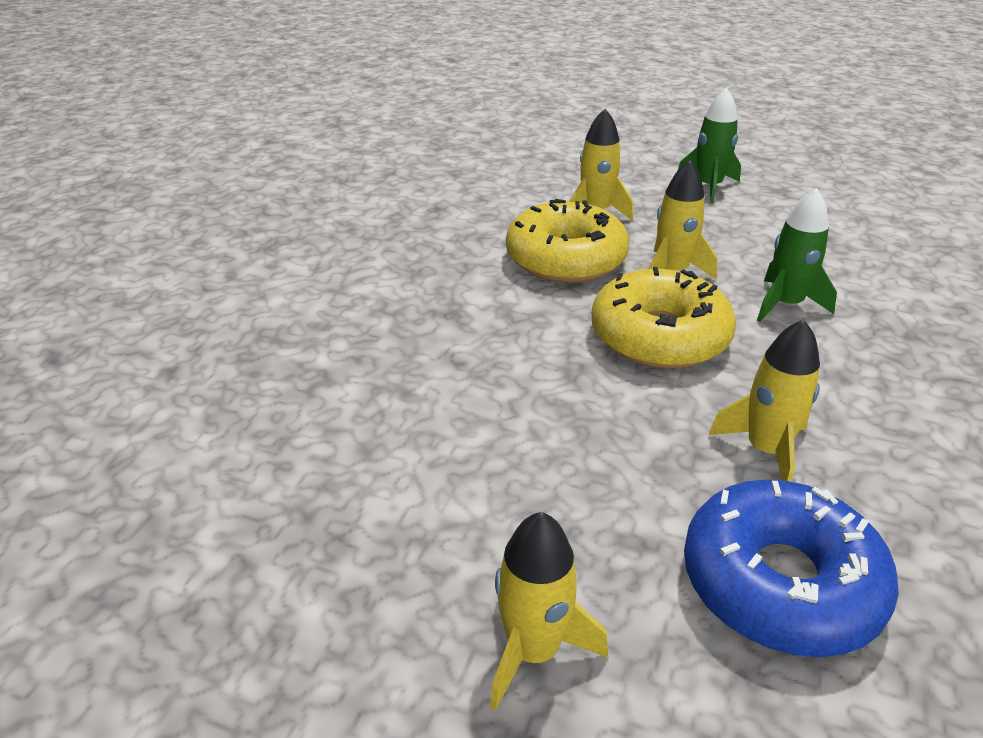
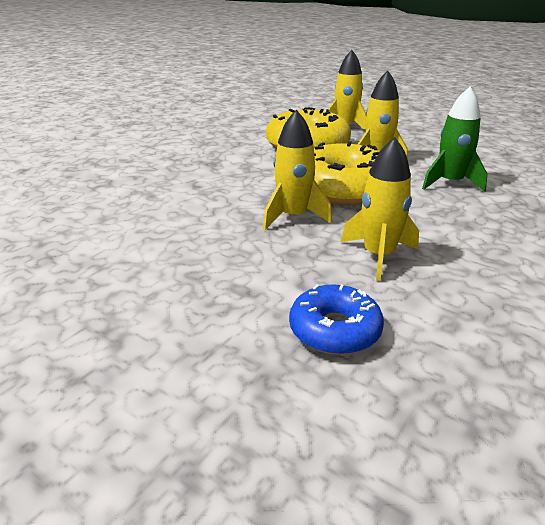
camera: 15 degrees right, 5 degrees down
yellow rocket [490,512,608,711] -> yellow rocket moved to [263,109,332,230]
green rocket [678,87,741,203] -> none
blue donut [684,480,899,657] -> blue donut [289,284,384,355], size x0.58

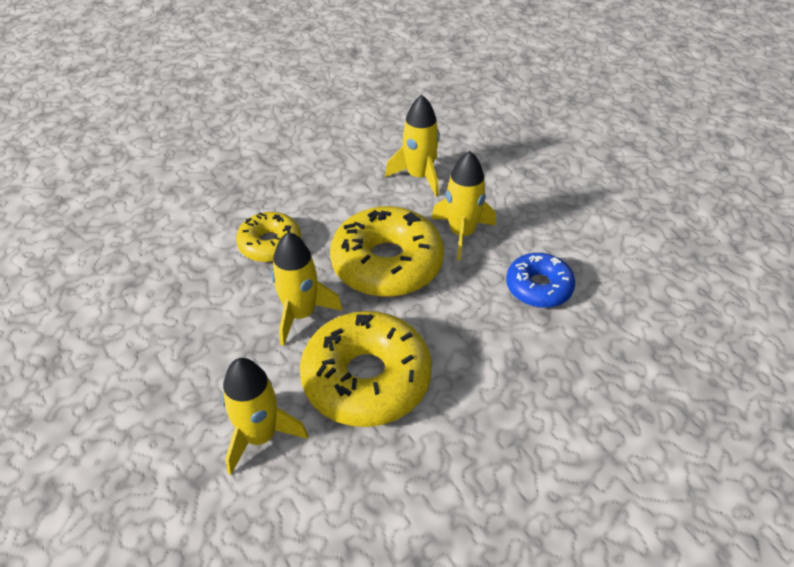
camera: 160 degrees left, 15 degrees up
blue donut [289,284,384,355] -> blue donut moved to [506,253,575,308]
green rocket [422,87,488,192] -> yellow donut [236,212,301,262]

